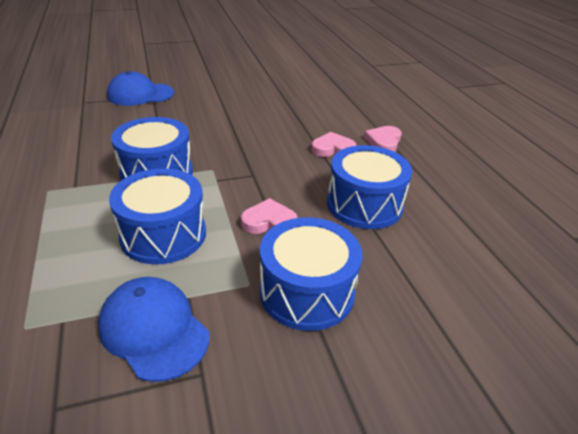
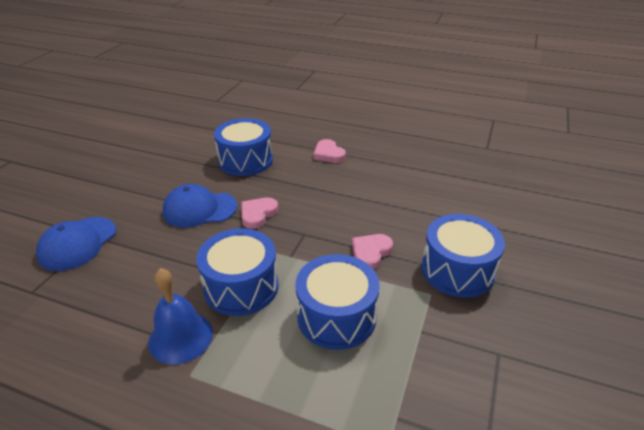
camera: 50 degrees left, 0 degrees up
blue cap [98,277,209,382] -> blue cap moved to [163,184,237,228]
pink heart [311,132,356,157] -> pink heart moved to [241,197,278,229]
blue drum [327,145,412,229] -> blue drum moved to [214,118,273,176]
none -> blue bell [148,268,213,365]

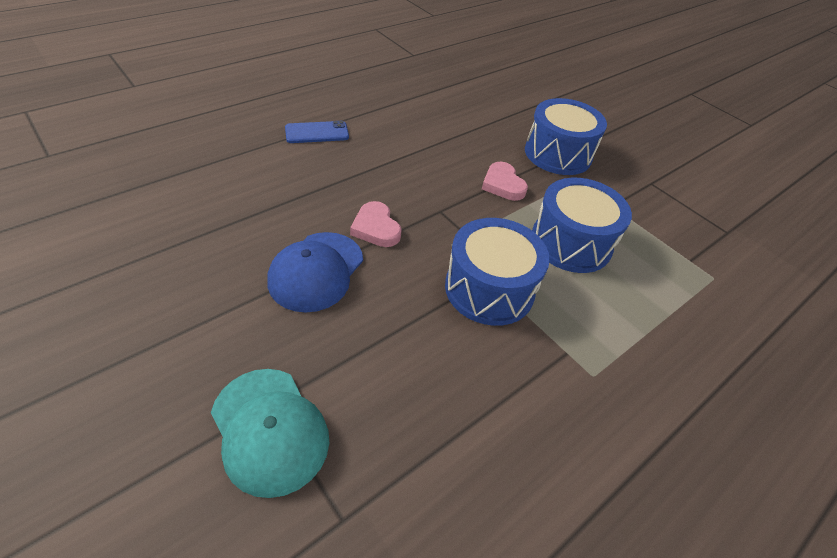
camera: 65 degrees left, 10 degrees up
blue cap [36,217,116,271] -> turquoise cap [211,369,329,498]
blue bell [148,268,213,365] -> none
blue drum [214,118,273,176] -> none
pink heart [314,139,346,163] -> blue phone [285,121,349,143]

